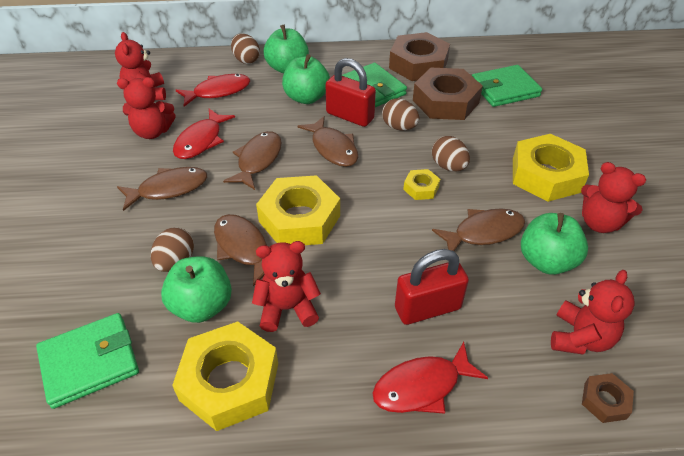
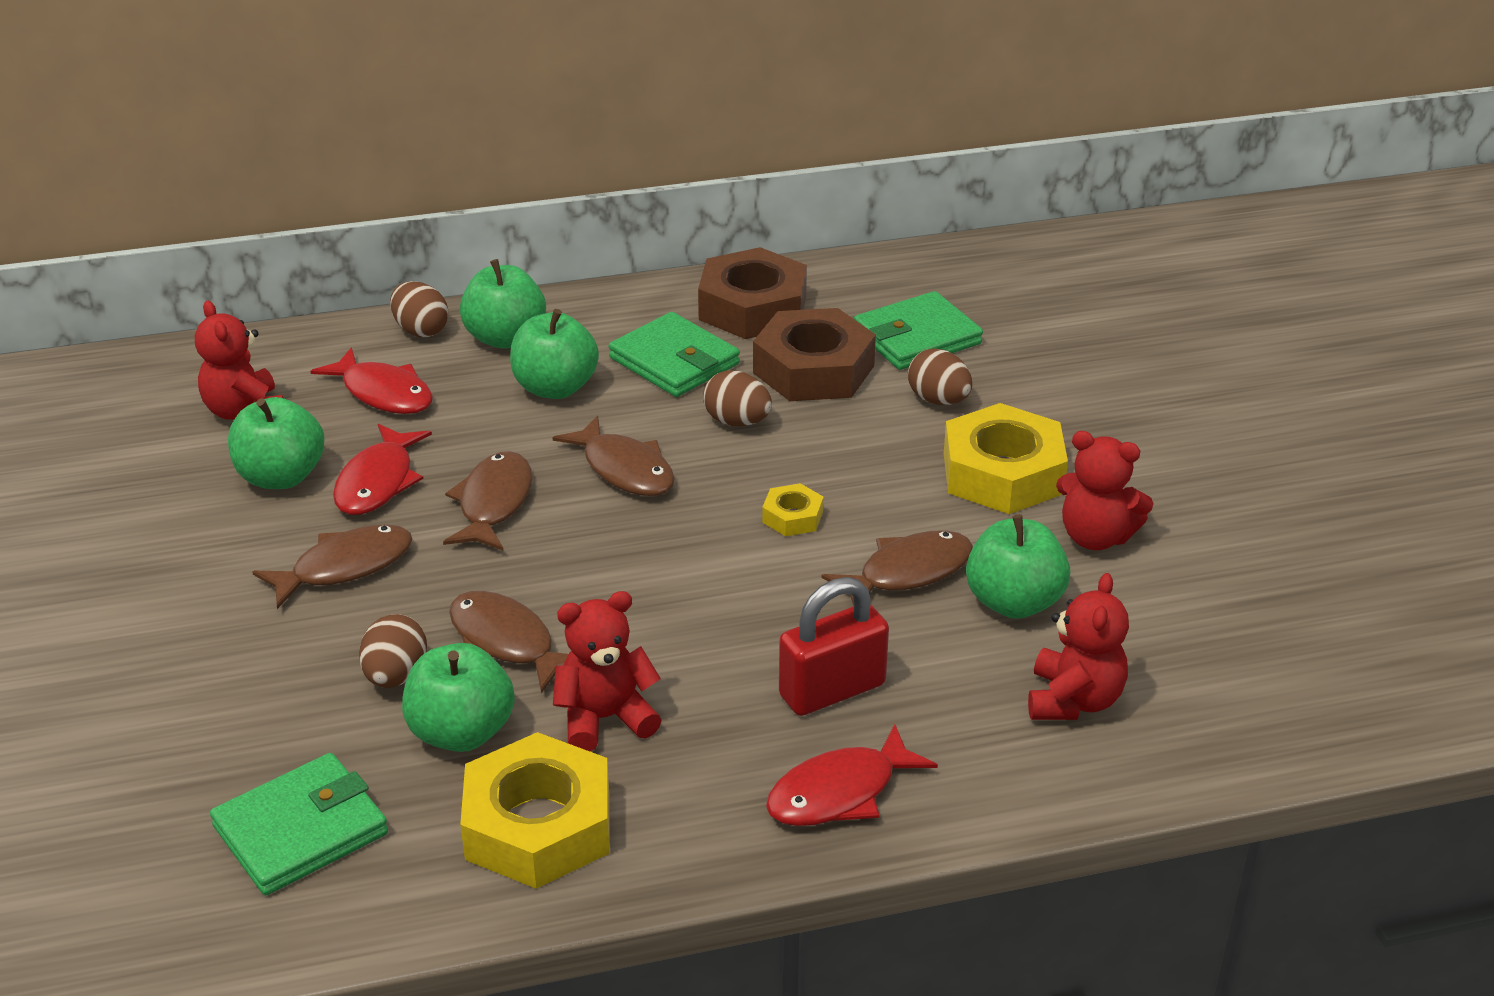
camera: 10 degrees left, 10 degrees down
red teddy bear [117,77,176,139] -> green apple [228,397,325,489]
red fish [176,74,250,107] -> red fish turned 75 degrees clockwise [311,347,433,414]
yellow nut [256,175,340,245] -> none
red padlock [326,58,376,127] -> none
brown egg [432,136,470,171] -> brown egg moved to [908,348,972,405]
brown nut [582,373,634,423] -> none

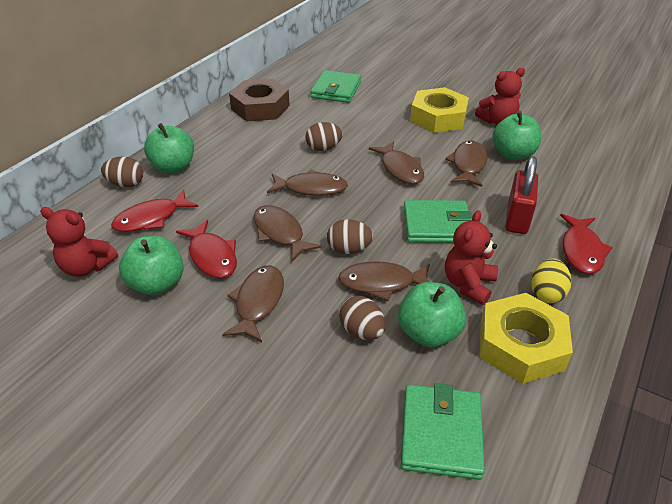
camera: 45 degrees left, 5 degrees up
red fish [311,347,433,414] -> red fish turned 150 degrees clockwise [111,189,198,232]
green apple [510,309,599,399] -> none
green wallet [609,312,740,397] -> green wallet moved to [404,200,473,243]
brown nut [753,308,876,401] -> none
yellow nut [762,483,824,536] -> brown fish [369,141,424,184]
brown egg [908,348,972,405] -> brown egg moved to [327,219,373,254]
red teddy bear [1028,573,1129,720] -> none
none -> yellow egg [531,258,571,303]

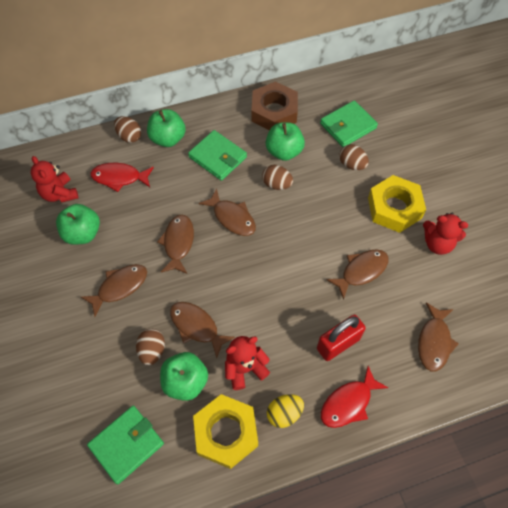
camera: 40 degrees right, 20 degrees up
red fish [176,220,237,278] -> none
brown egg [327,219,373,254] -> brown egg moved to [339,144,369,170]
brown fish [369,141,424,184] -> brown fish moved to [418,302,459,372]
green wallet [404,200,473,243] -> green wallet moved to [188,130,247,181]
green apple [493,111,541,160] -> green apple moved to [266,122,305,161]

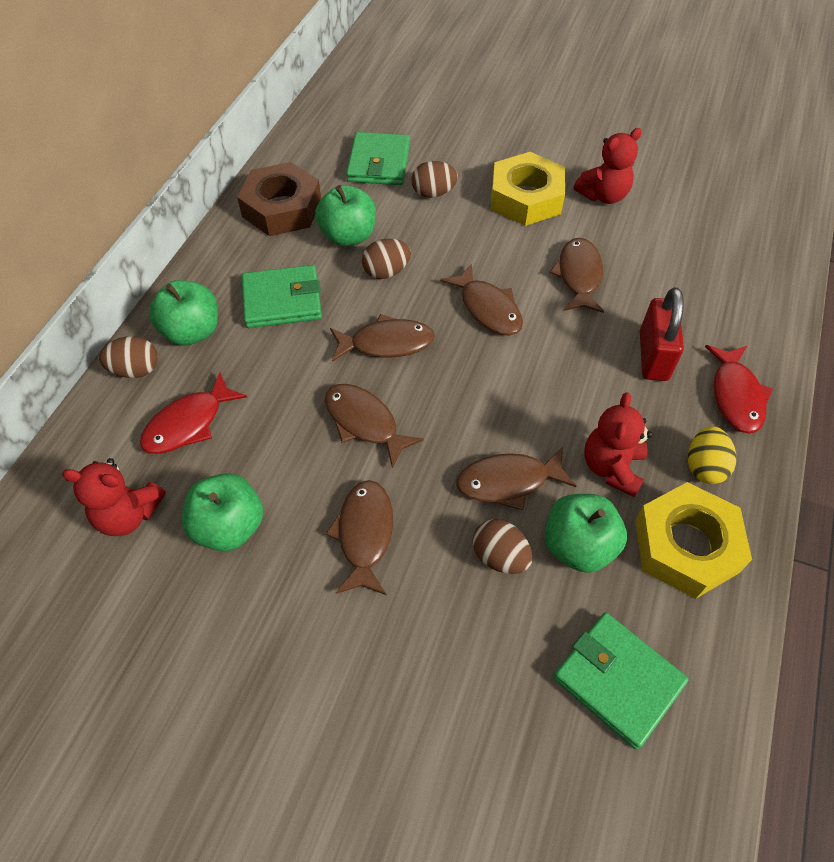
camera: 50 degrees left, 5 degrees down
green wallet [87,406,164,484] -> green wallet turned 45 degrees counterclockwise [553,613,688,749]
brown fish [418,302,459,372] -> brown fish moved to [440,263,523,336]

